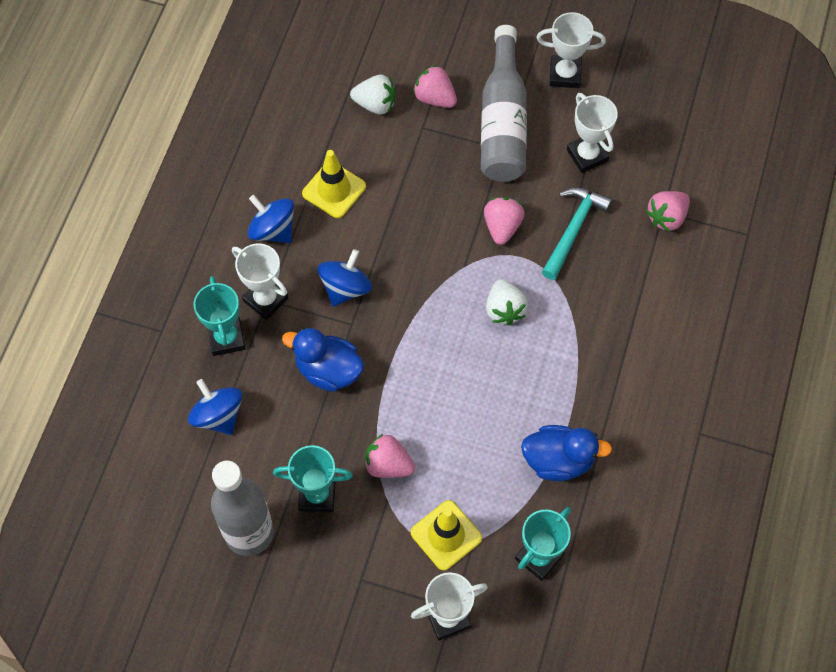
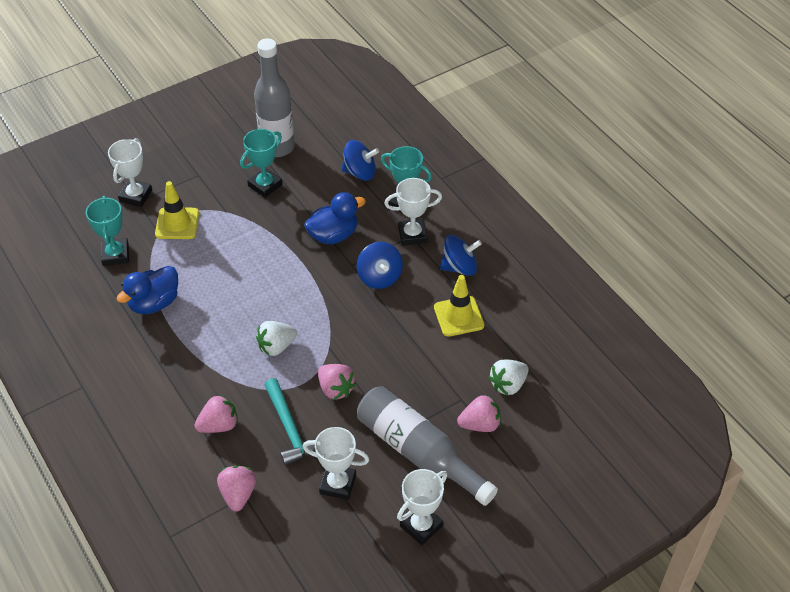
camera: 130 degrees right, 15 degrees down
pink strawberry [364,434,415,478] -> pink strawberry moved to [195,394,238,433]
white strawberry [486,279,528,325] -> white strawberry turned 60 degrees counterclockwise [256,321,297,356]

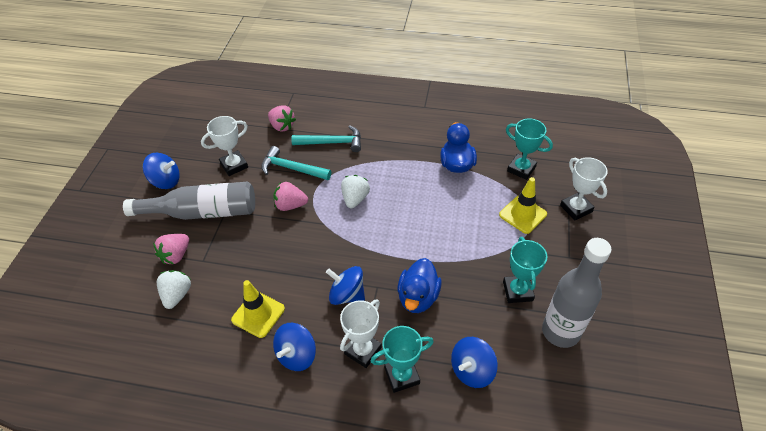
camera: 135 degrees right, 0 degrees up
pink strawberry [195,394,238,433] -> turquoise hammer [291,126,361,152]
white trophy [397,469,447,545] -> blue spinning top [143,153,180,189]

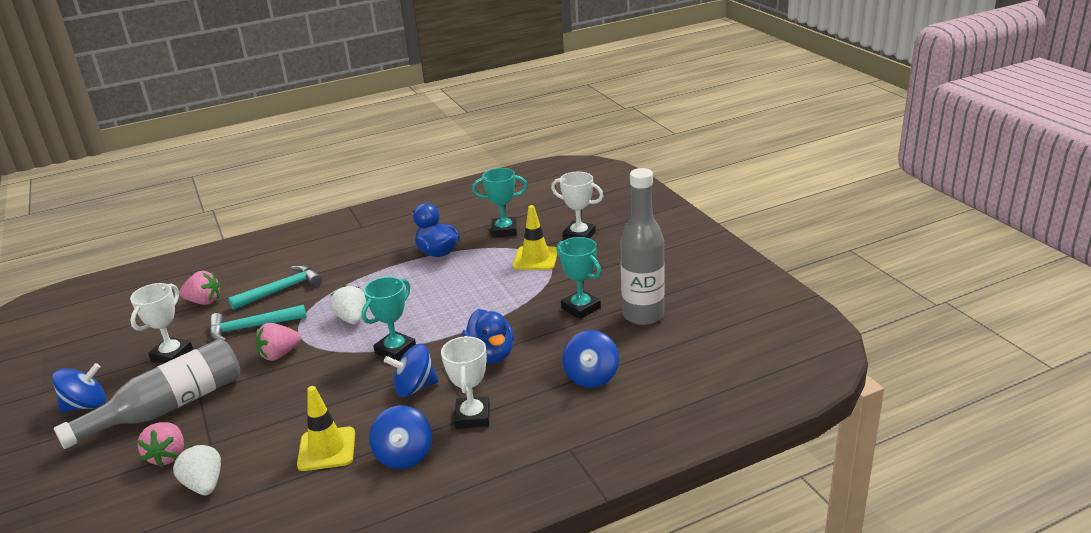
camera: 35 degrees left, 20 degrees down
turquoise trophy [371,326,434,393] -> turquoise trophy moved to [362,277,416,361]

